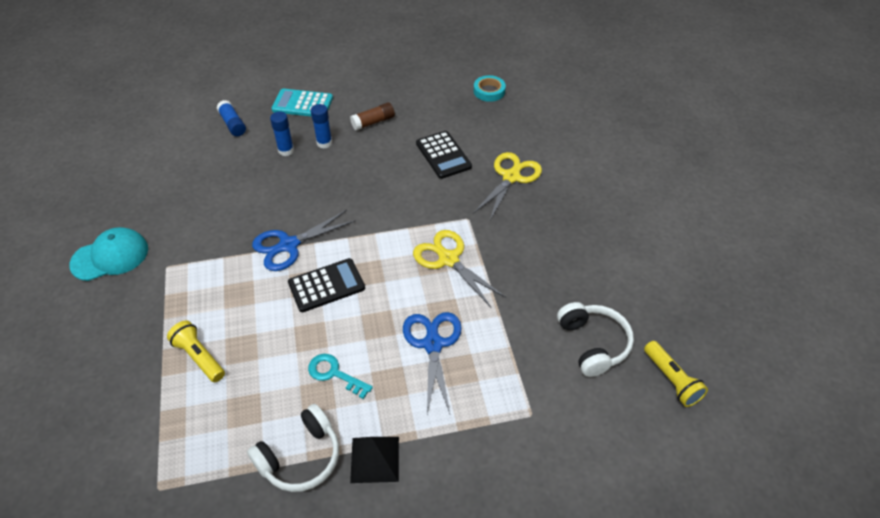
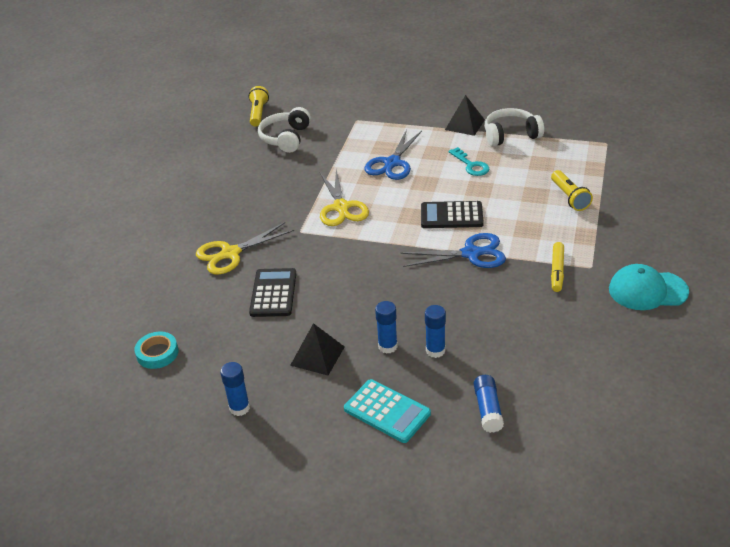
camera: 150 degrees left, 10 degrees down
brown glue stick [350,102,395,130] -> black pyramid [290,323,345,375]
none -> blue glue stick [220,362,250,416]
none -> yellow marker [551,242,564,292]

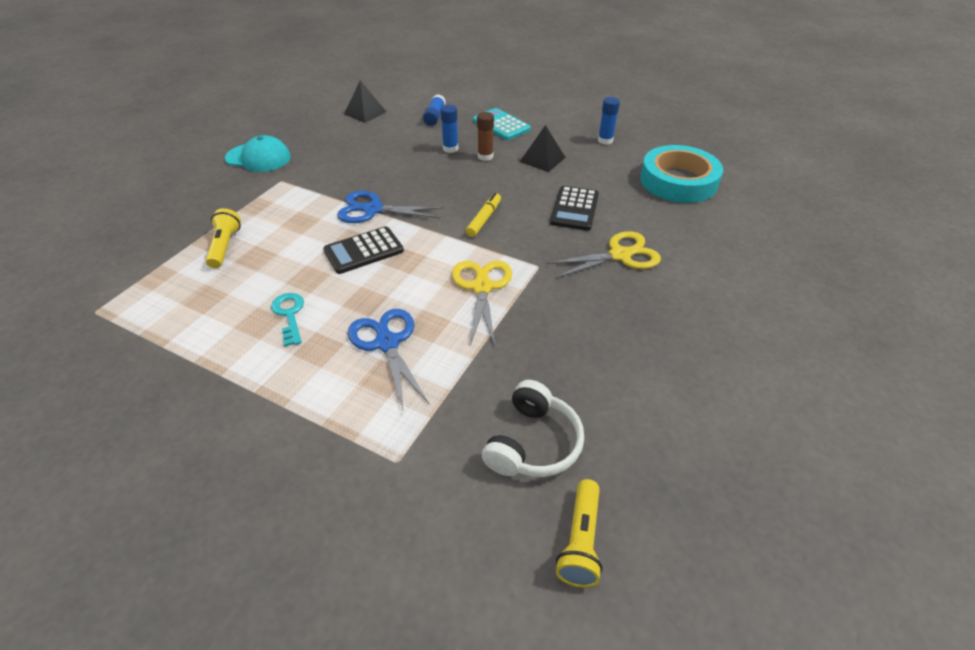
camera: 170 degrees left, 5 degrees up
turquoise tape [134,331,178,369] -> turquoise tape [640,145,723,203], size x2.10
blue scissors [364,129,422,180] -> blue scissors turned 60 degrees counterclockwise [348,309,430,413]
blue glue stick [375,301,398,354] -> brown glue stick [477,112,494,161]
black calculator [421,201,484,228] -> black calculator turned 135 degrees clockwise [323,226,404,274]
black pyramid [445,95,485,136] -> black pyramid moved to [344,80,386,123]
white headphones [485,108,544,146] -> none
yellow marker [551,242,564,292] -> yellow marker moved to [466,193,501,237]

